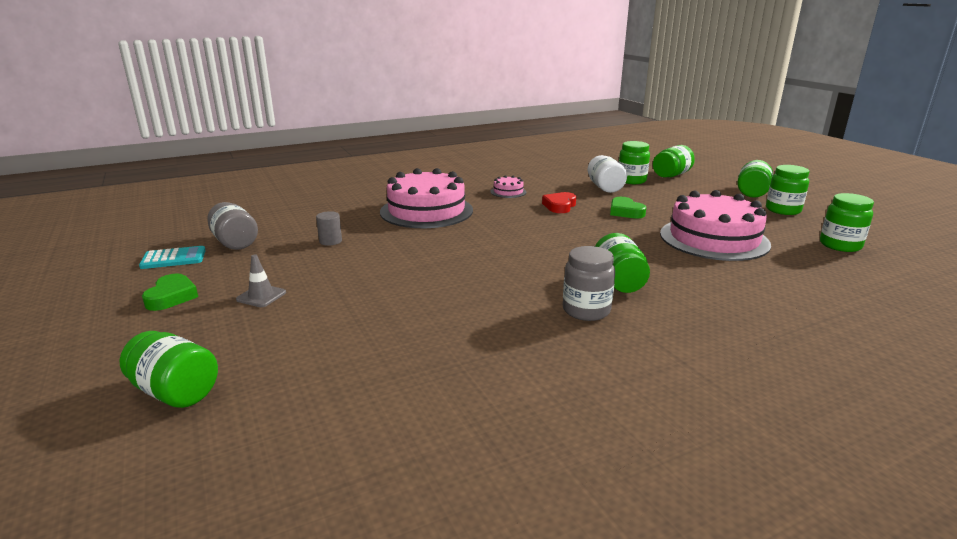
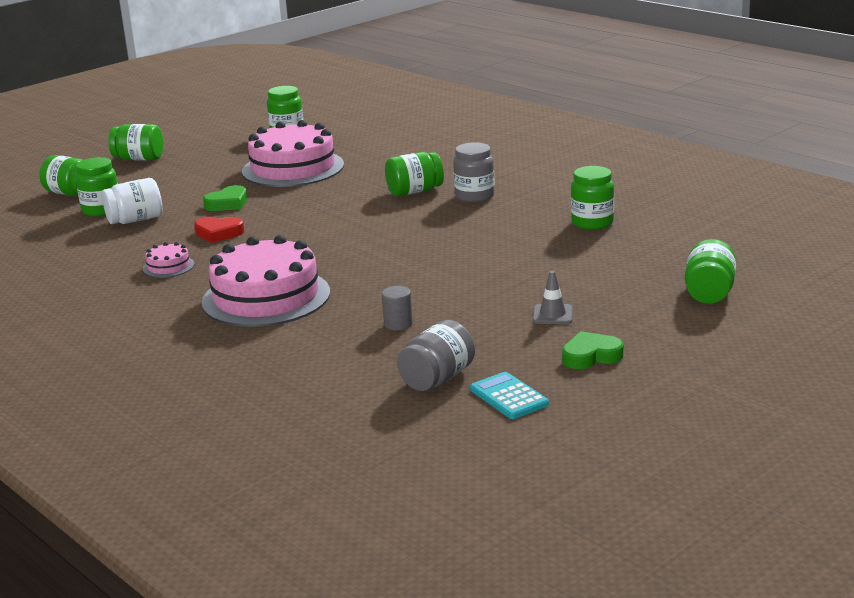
camera: 105 degrees left, 0 degrees up
green jar [766,165,809,215] -> green jar moved to [571,166,614,230]

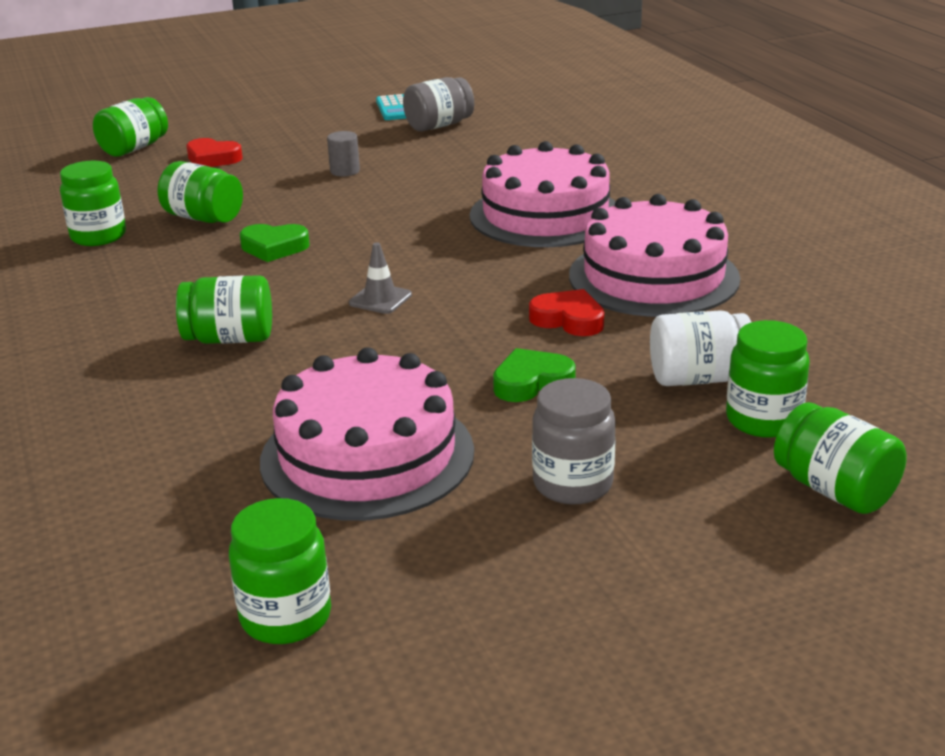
camera: 160 degrees left, 5 degrees up
green jar [108,124,163,160] -> green jar moved to [158,161,243,223]
pink cake [143,242,194,278] -> pink cake [569,194,740,317], size x2.36
grey cylinder [382,286,413,330] -> grey cylinder moved to [327,131,360,177]
grey jar [453,142,495,203] -> grey jar moved to [532,378,616,504]
grey traffic cone [533,271,573,324] -> grey traffic cone moved to [349,242,412,314]
green heart [562,331,624,369] -> green heart moved to [240,224,309,262]
none -> red heart [187,138,243,167]

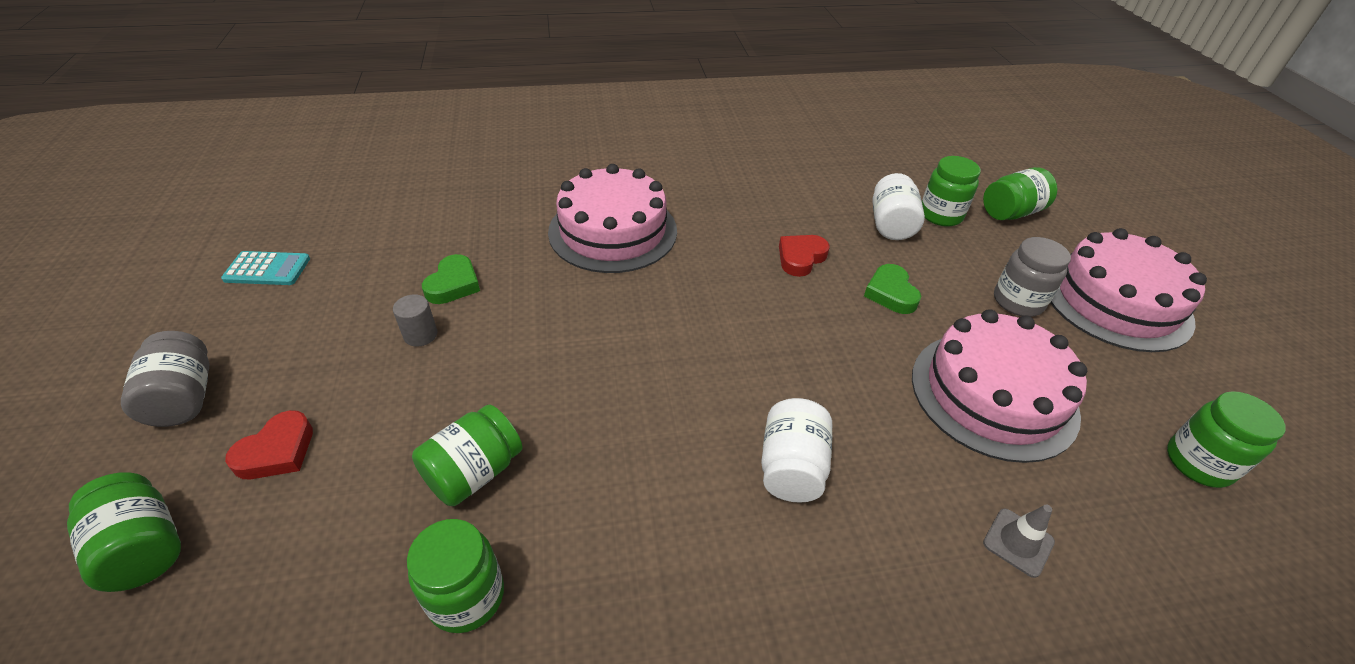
camera: 80 degrees left, 15 degrees up
green jar [176,275,272,344] -> white jar [761,398,832,503]
green heart [240,224,309,262] -> green heart moved to [422,254,480,304]
grey traffic cone [349,242,412,314] -> grey traffic cone moved to [983,505,1055,578]
grey jar [403,77,474,132] -> grey jar moved to [121,331,209,427]
pink cake [569,194,740,317] -> pink cake moved to [1050,228,1207,352]

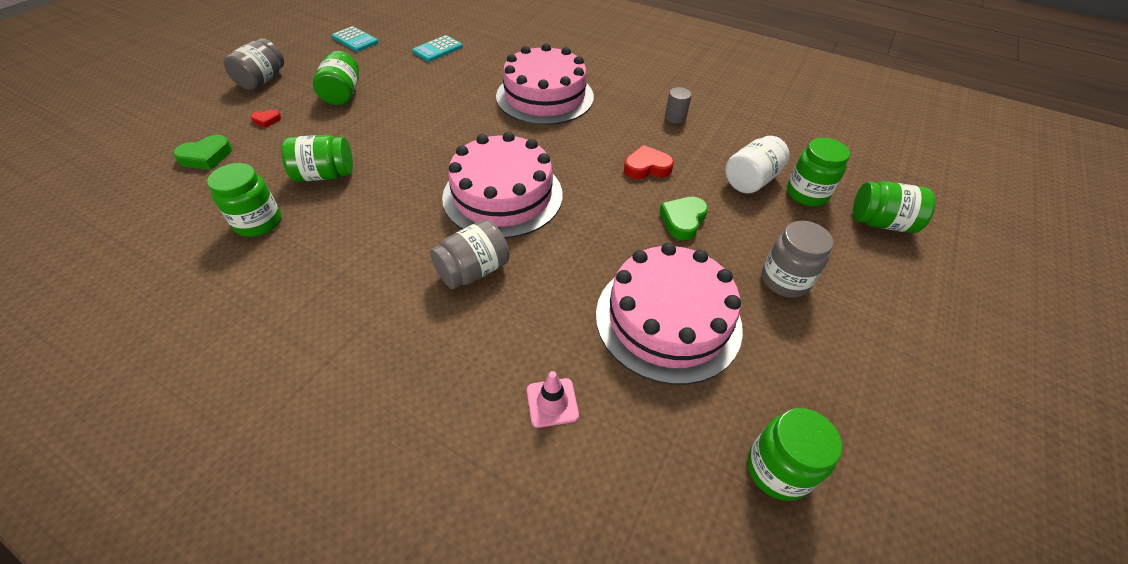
camera: 40 degrees right, 5 degrees up
green jar [67,472,181,592] -> green jar moved to [313,51,359,105]
red heart [225,410,313,479] -> red heart [251,110,281,128], size x0.58
grey cylinder [393,294,437,347] -> grey cylinder moved to [665,87,692,124]
green heart [422,254,480,304] -> green heart moved to [173,135,232,170]
white jar [761,398,832,503] -> grey jar [430,219,510,289]
grey traffic cone [983,505,1055,578] -> pink traffic cone [527,371,579,428]
pink cake [1050,228,1207,352] -> pink cake moved to [442,132,562,239]
none -> turquoise calculator [412,35,463,62]

